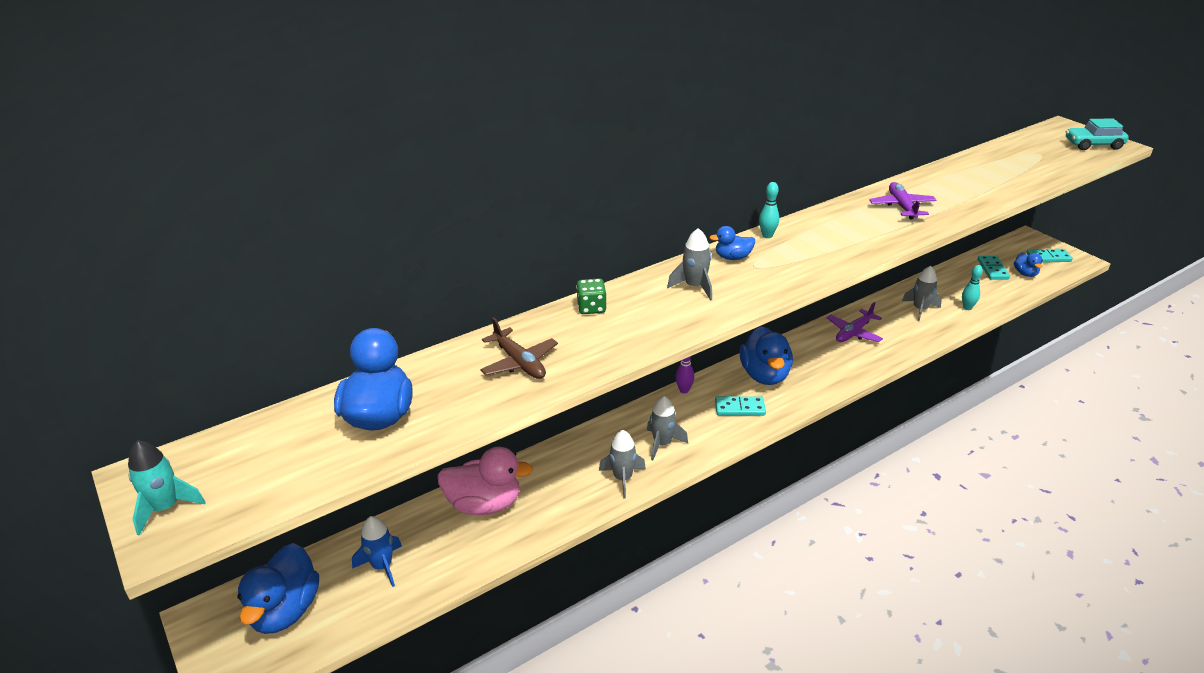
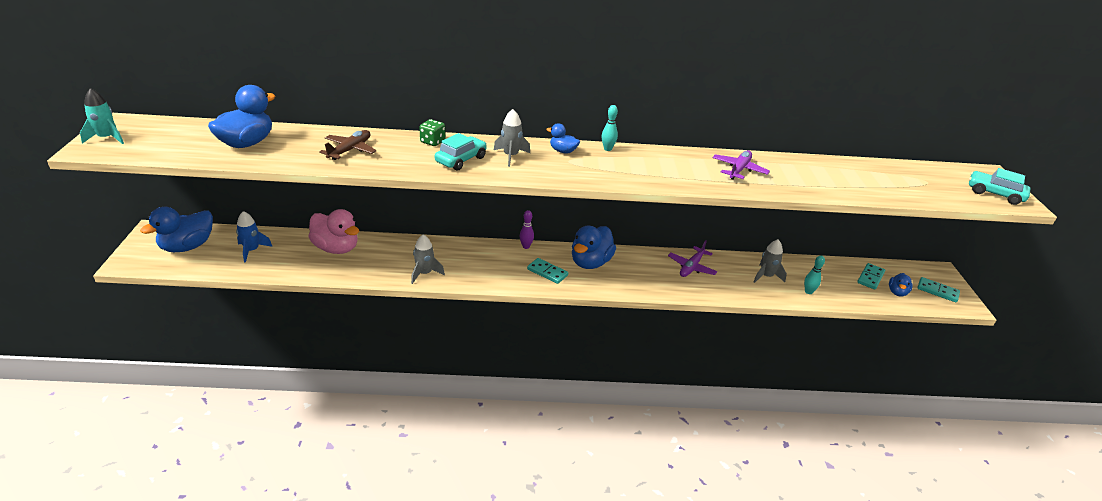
camera: 30 degrees right, 0 degrees up
brown plane [480,317,558,379] -> brown plane turned 150 degrees counterclockwise [319,130,377,160]
grey rocket [647,396,688,460] -> none
purple plane [827,302,883,342] -> purple plane turned 45 degrees counterclockwise [668,240,717,277]
none -> turquoise car [435,133,487,171]

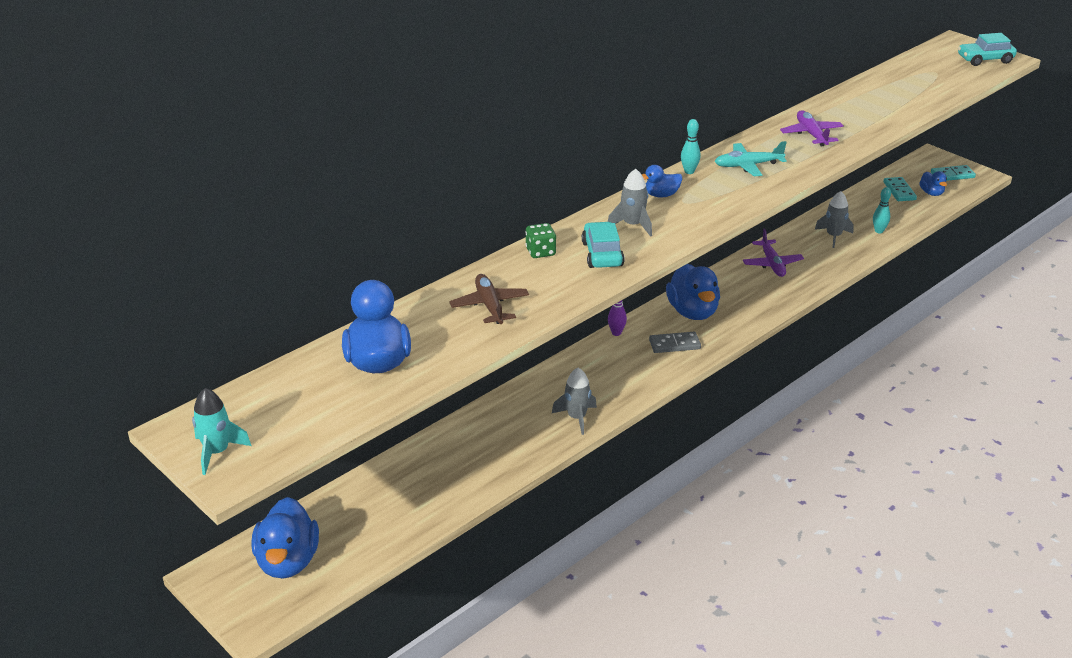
camera: 40 degrees left, 0 degrees up
blue rocket [236,211,272,262] -> none
pink duck [308,209,359,254] -> none
turquoise domino [527,258,568,284] -> grey domino [649,332,701,353]
none -> turquoise plane [714,141,787,176]

